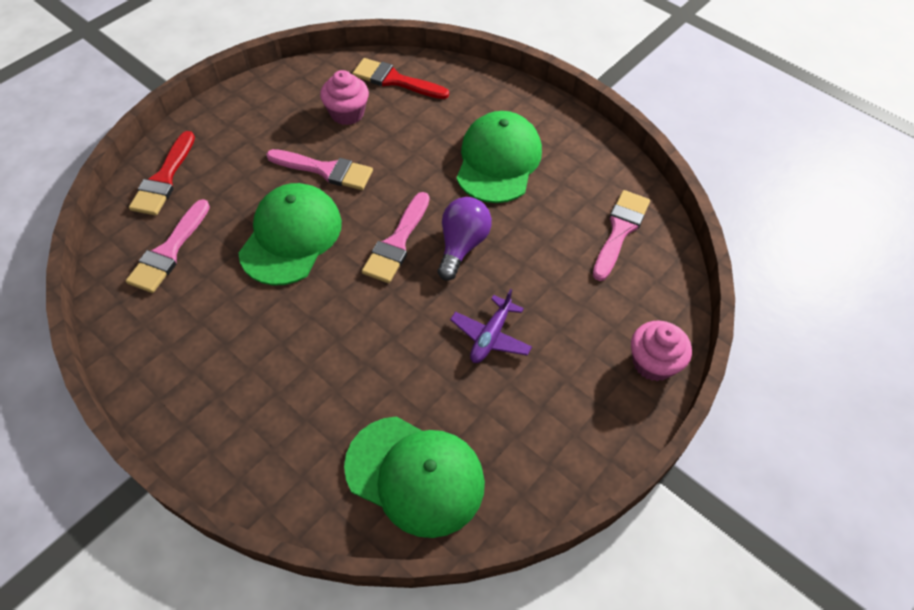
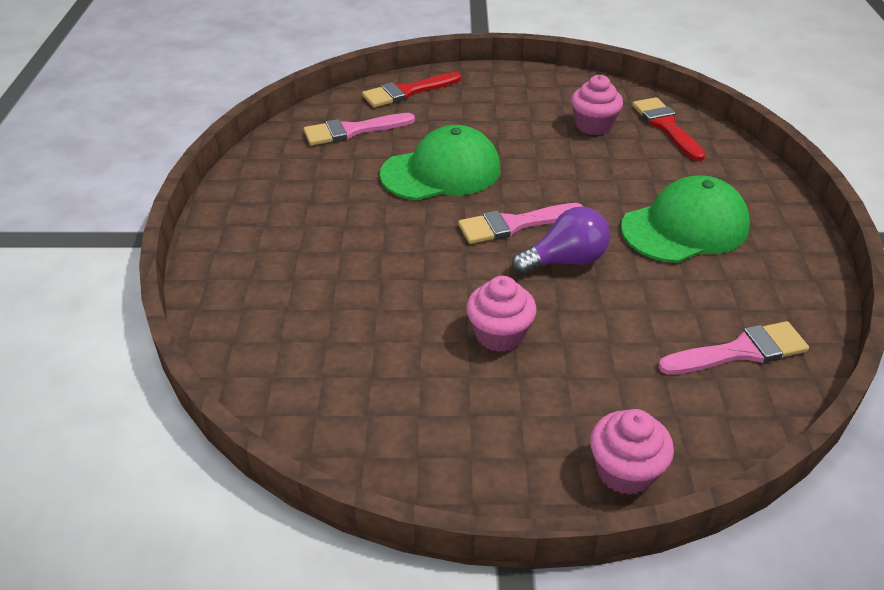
camera: 50 degrees right, 15 degrees down
pink brush [266,149,373,190] -> none
green cap [344,416,485,538] -> none
purple plane [450,289,532,363] -> pink cupcake [466,276,537,352]

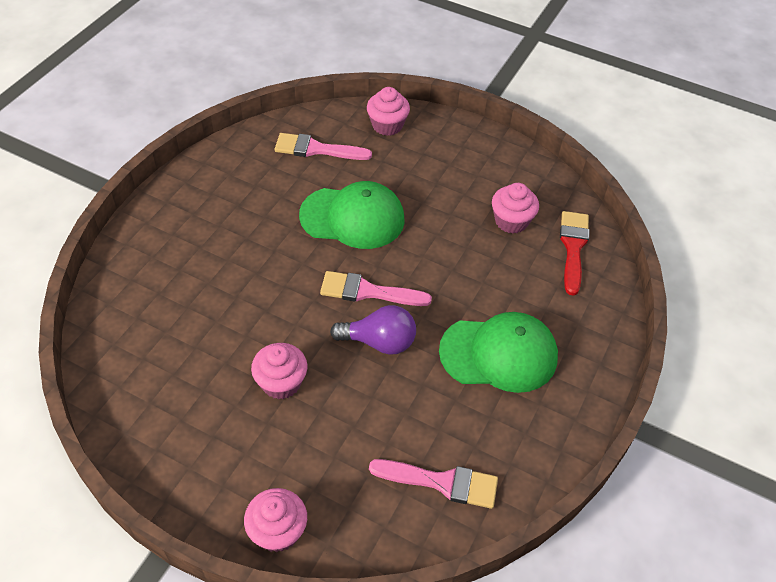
camera: 25 degrees right, 10 degrees up
red brush [362,72,461,108] -> pink cupcake [367,87,410,136]

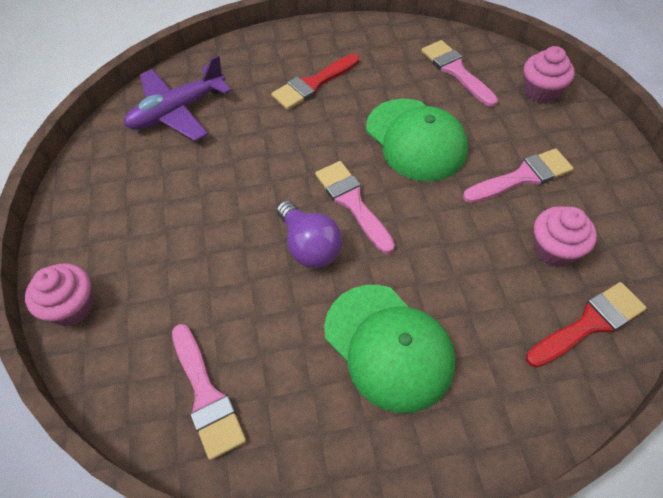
camera: 55 degrees right, 5 degrees up
pink cupcake [251,343,308,400] -> none
none -> purple plane [124,55,231,141]
none -> red brush [271,54,359,110]
none -> pink brush [463,148,574,203]

